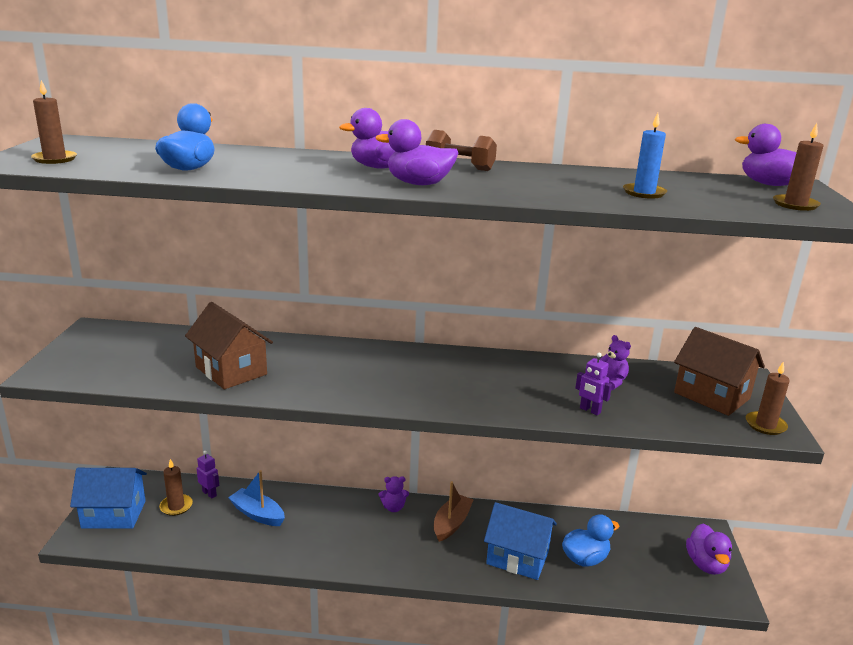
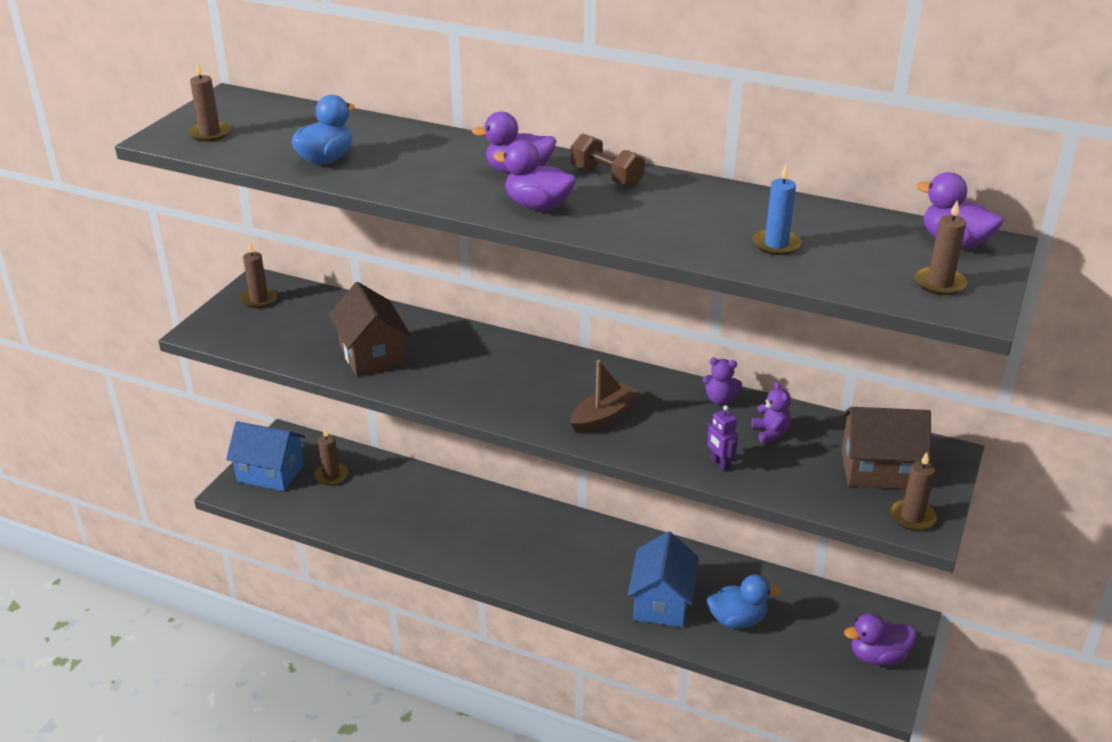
camera: 20 degrees right, 10 degrees up
purple robot [197,451,219,498] -> none
blue boat [228,470,285,526] -> none
purple teddy bear [379,476,409,512] -> purple teddy bear moved to [702,358,742,405]
brown boat [434,481,474,542] -> brown boat moved to [570,360,640,433]
blue house [484,502,557,580] -> blue house turned 60 degrees clockwise [628,531,699,627]
brown house [674,327,765,416] -> brown house turned 60 degrees counterclockwise [841,407,931,489]
purple duck [686,524,732,575] -> purple duck turned 60 degrees clockwise [844,613,916,666]
none -> brown candle [240,243,277,308]

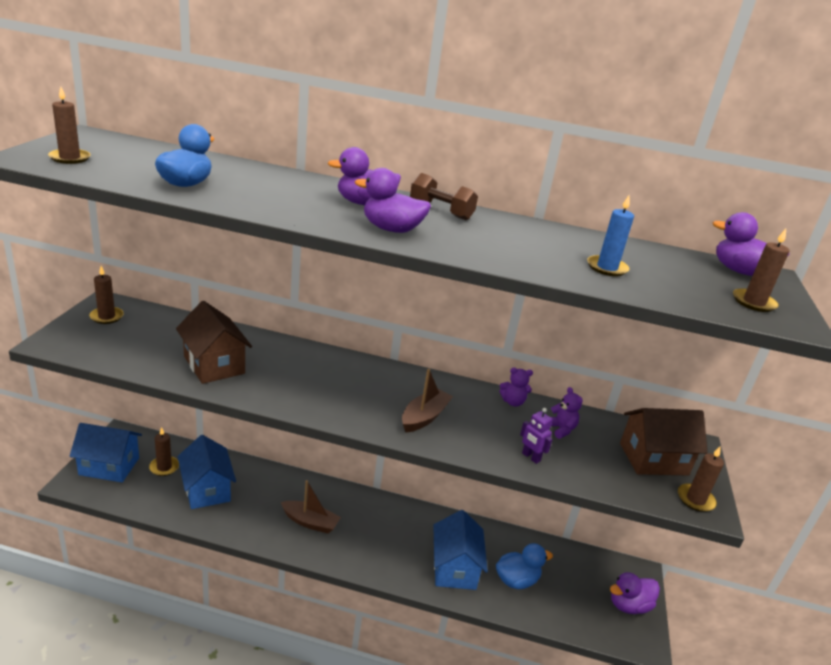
camera: 15 degrees left, 5 degrees down
none -> blue house [178,435,236,509]
none -> brown boat [281,480,341,533]

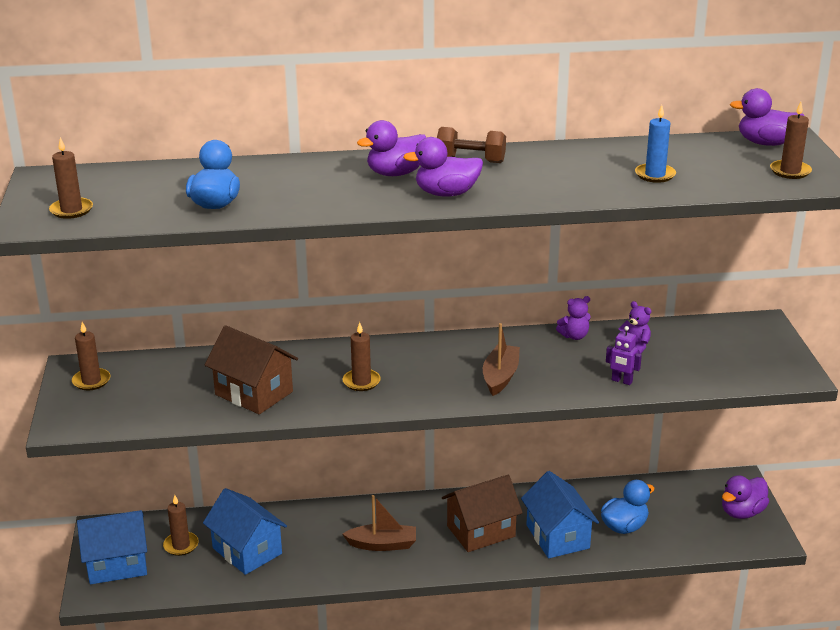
camera: 15 degrees left, 0 degrees up
brown house [620,408,708,476] -> brown house moved to [442,475,523,552]
brown candle [678,446,724,512] -> brown candle moved to [343,322,381,391]

